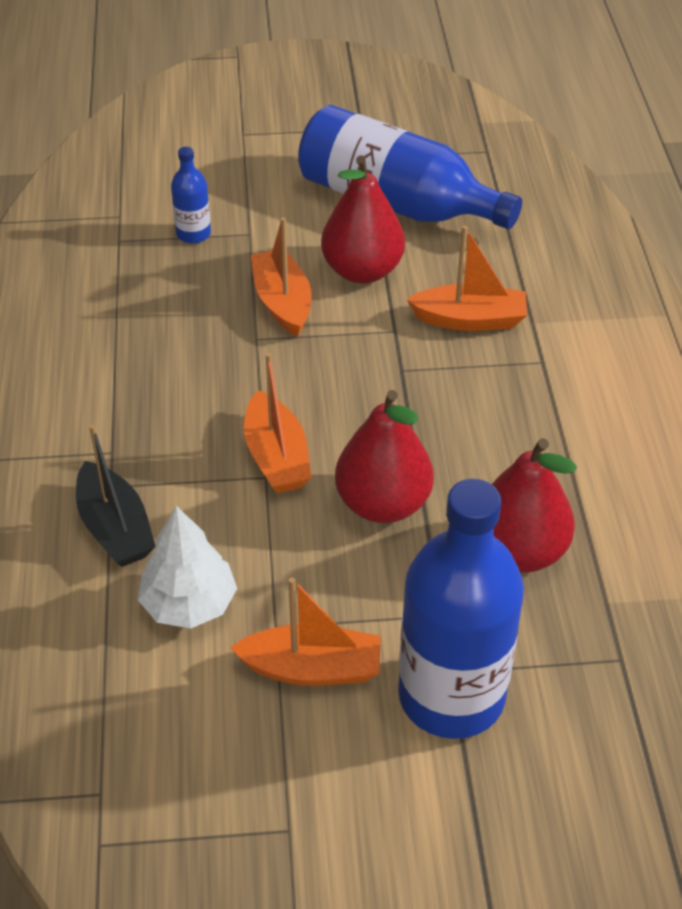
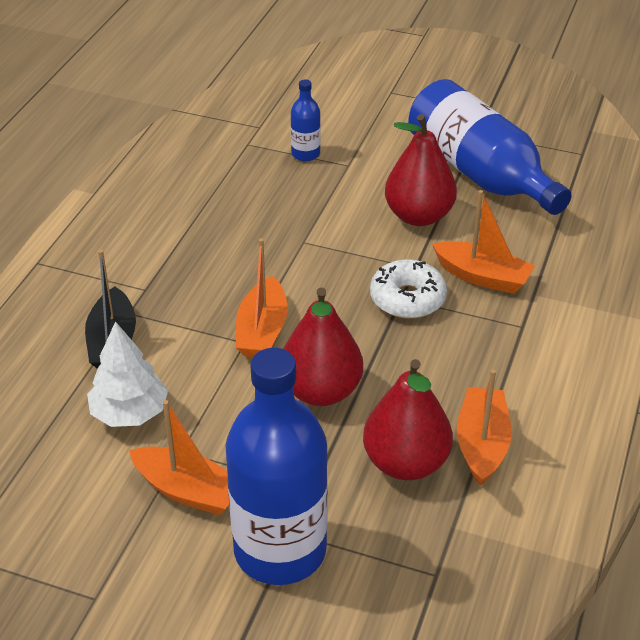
camera: 25 degrees right, 5 degrees down
orange boat [251,217,312,337] -> orange boat moved to [457,369,512,486]
none -> white donut [370,259,447,319]

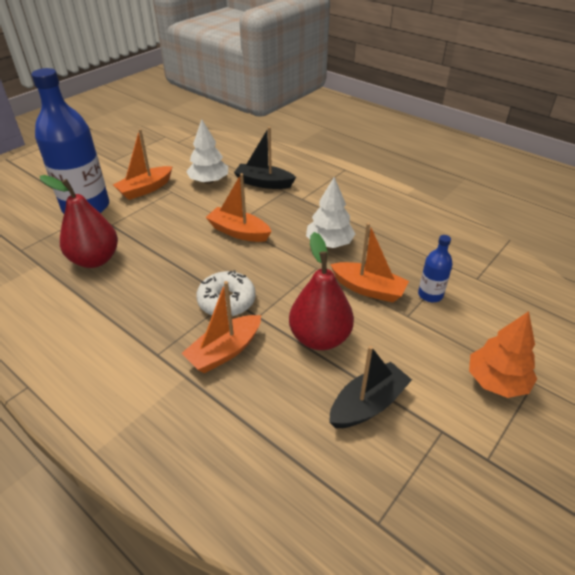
camera: 110 degrees right, 0 degrees up
red pear [283,287,363,406] -> none
blue bottle [408,79,572,215] -> black boat [329,346,412,428]
orange boat [457,369,512,486] -> orange boat moved to [330,223,409,303]
none -> white tree [306,177,355,248]
none -> orange tree [469,311,537,398]

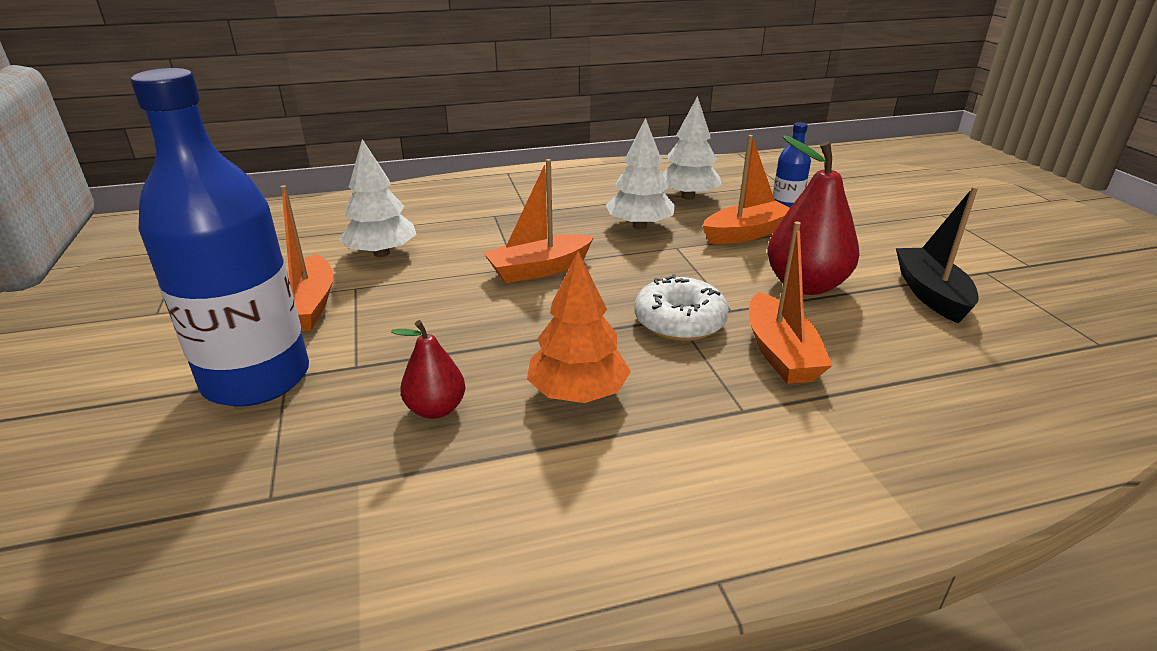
camera: 55 degrees left, 10 degrees down
red pear [40,175,118,268] -> red pear [391,320,465,419], size x0.56
black boat [234,127,296,189] -> none
orange tree [469,311,537,398] -> orange tree moved to [527,251,631,403]
none -> white tree [662,96,721,200]

